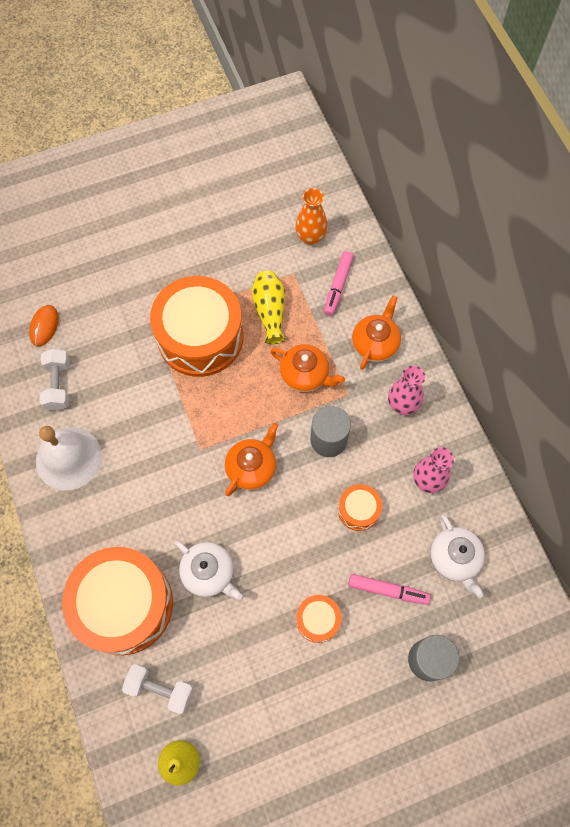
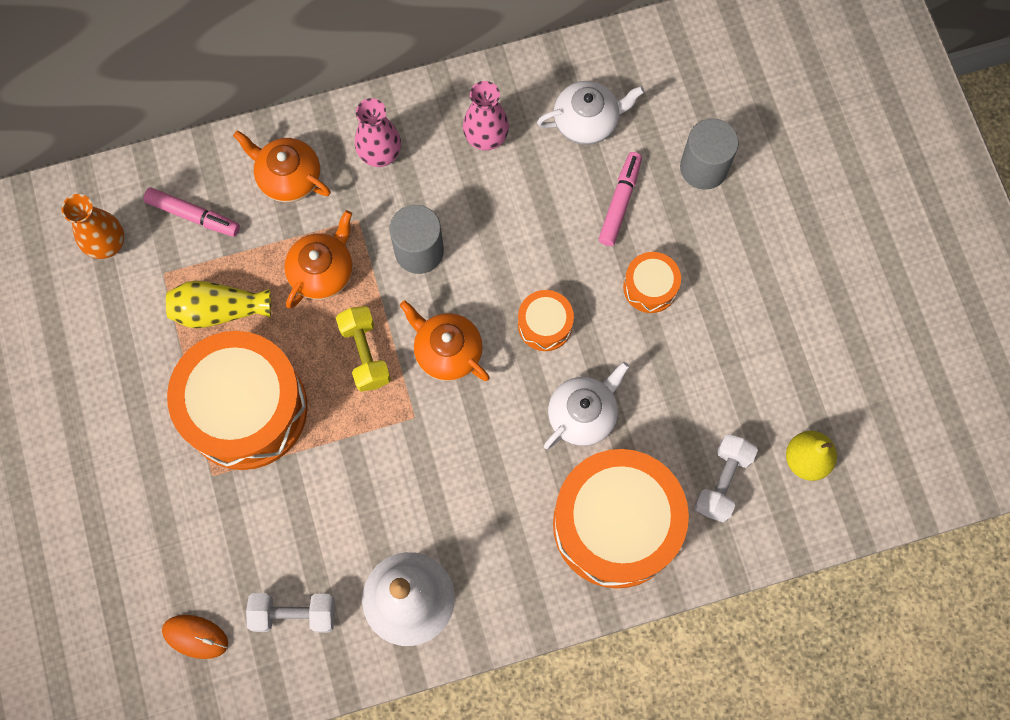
camera: 85 degrees left, 5 degrees up
orange drum [338,484,382,531] -> orange drum moved to [518,290,574,351]
none -> yellow dumbbell [336,306,391,392]

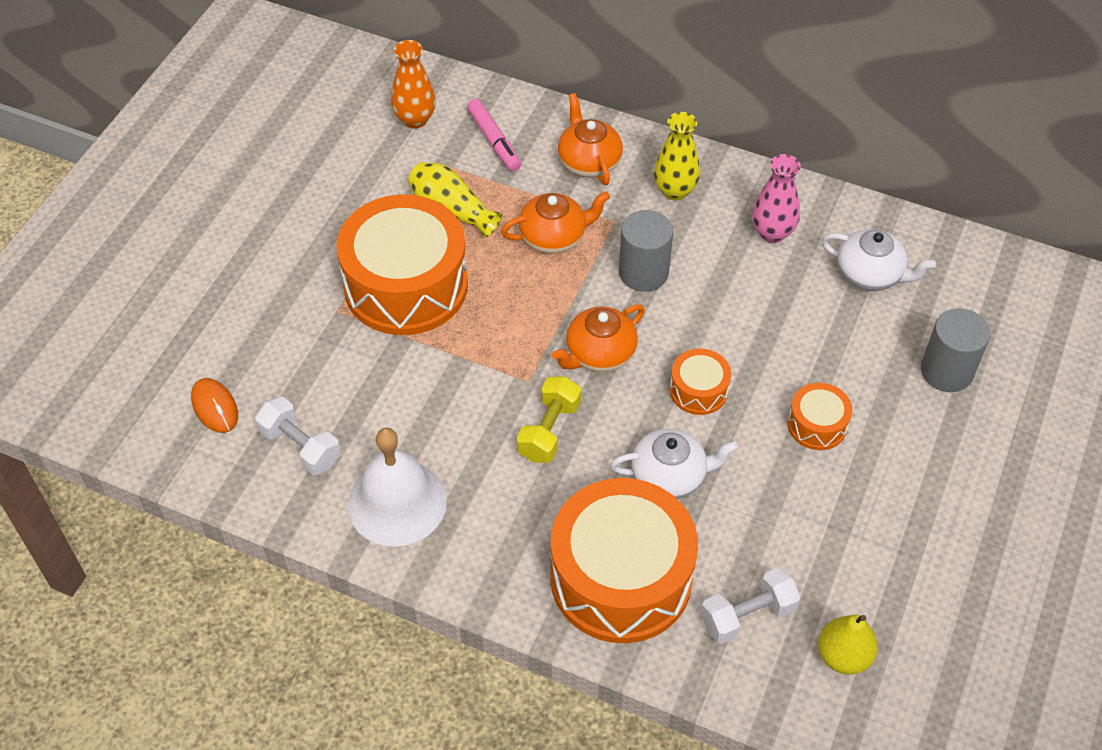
camera: 40 degrees right, 20 degrees down
yellow dumbbell [336,306,391,392] -> yellow dumbbell moved to [517,376,581,463]
pink vase [355,98,401,167] -> yellow vase [654,112,700,201]
orange teapot [400,300,490,381] -> orange teapot turned 120 degrees counterclockwise [552,304,645,372]
pink marker [599,152,642,246] -> none

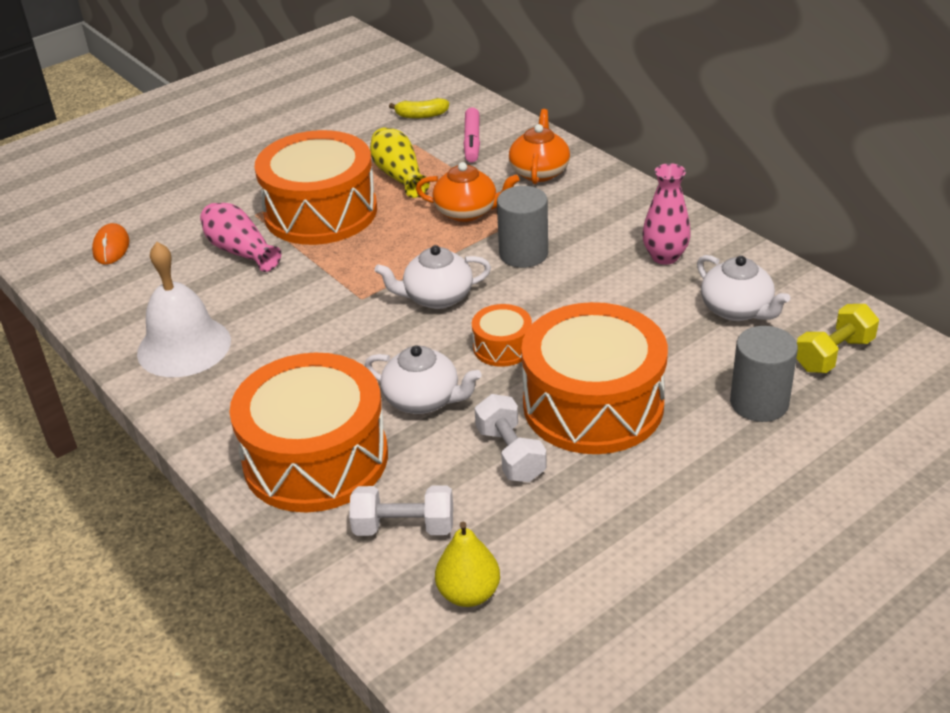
camera: 30 degrees right, 15 degrees down
white dumbbell [255,397,340,475] -> white dumbbell moved to [474,394,547,482]
orange vase [391,40,436,129] -> yellow banana [389,98,449,118]
yellow dumbbell [517,376,581,463] -> yellow dumbbell moved to [797,304,879,373]
orange teapot [552,304,645,372] -> white teapot [375,245,491,309]
yellow vase [654,112,700,201] -> none
orange drum [788,383,852,450] -> orange drum [521,302,668,454], size x2.23
none -> pink vase [200,203,281,272]

